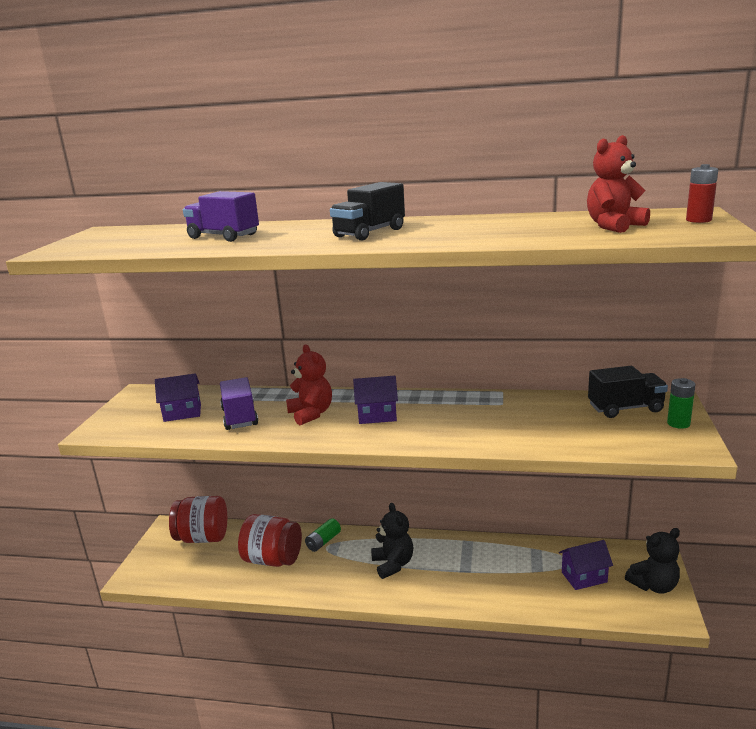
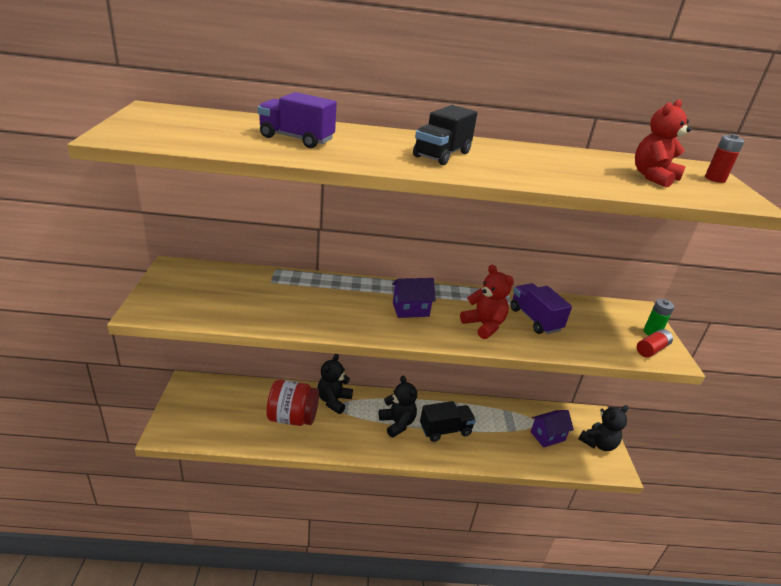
camera: 15 degrees left, 10 degrees up
purple house [155,373,201,422] -> none
red jar [169,496,227,543] -> none
purple truck [220,377,258,430] -> purple truck moved to [510,283,572,334]
red teddy bear [286,344,332,425] -> red teddy bear moved to [460,265,514,339]
green battery [305,518,341,552] -> black teddy bear [318,354,353,414]
black truck [588,366,668,418] -> black truck moved to [420,401,476,442]
none -> red battery [637,329,673,357]

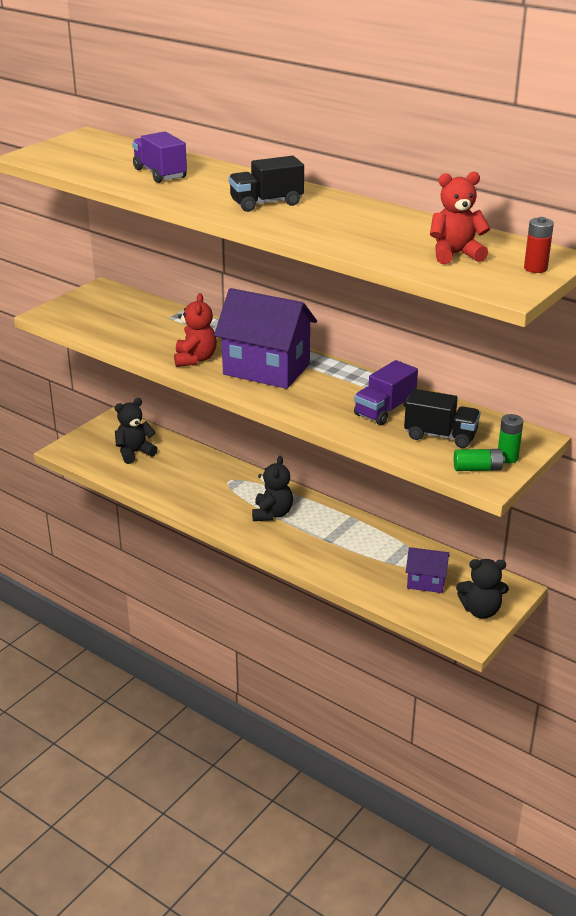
camera: 40 degrees right, 0 degrees up
red jar [266,380,319,426] -> none
black teddy bear [318,354,353,414] -> black teddy bear moved to [115,398,158,464]
purple house [392,278,436,318] -> purple house [214,288,317,389], size x2.00
black truck [420,401,476,442] -> black truck moved to [404,389,480,448]
red teddy bear [460,265,514,339] -> red teddy bear moved to [174,293,217,367]
purple truck [510,283,572,334] -> purple truck turned 150 degrees counterclockwise [354,360,418,425]
red battery [637,329,673,357] -> green battery [454,449,505,471]

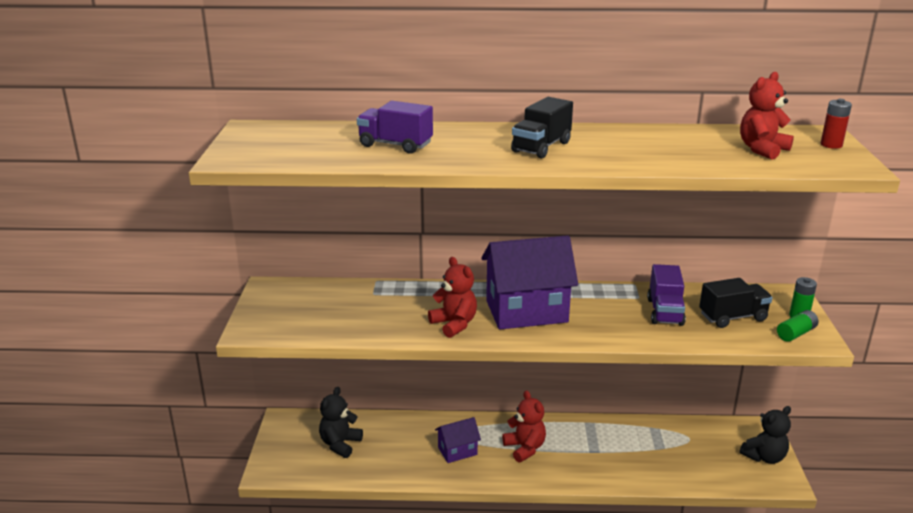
camera: 35 degrees left, 5 degrees down
black teddy bear [252,456,293,521] -> red teddy bear [502,390,546,463]
purple house [406,547,449,593] -> purple house moved to [435,417,481,463]

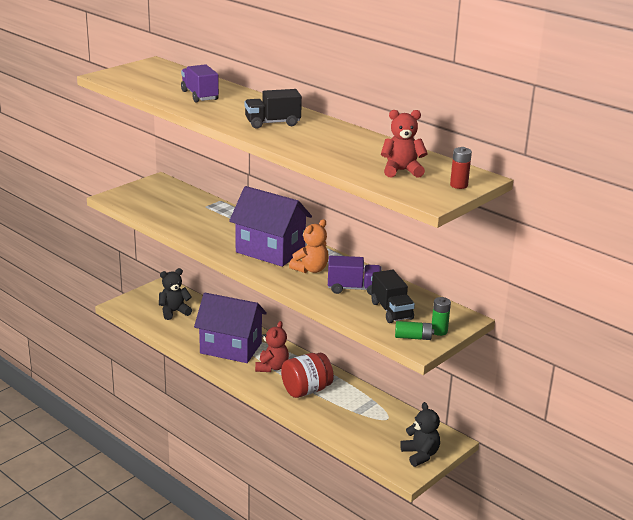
camera: 40 degrees right, 0 degrees up
red teddy bear [428,257,477,338] -> none
purple house [435,417,481,463] -> purple house [194,293,267,363], size x2.00
purple truck [647,264,686,326] -> purple truck turned 135 degrees counterclockwise [328,256,382,295]
black truck [699,278,773,328] -> black truck turned 45 degrees clockwise [371,270,415,323]
black teddy bear [739,406,791,464] -> black teddy bear turned 120 degrees counterclockwise [400,402,440,467]
none -> red jar [281,353,334,398]
none -> orange teddy bear [289,219,329,273]

